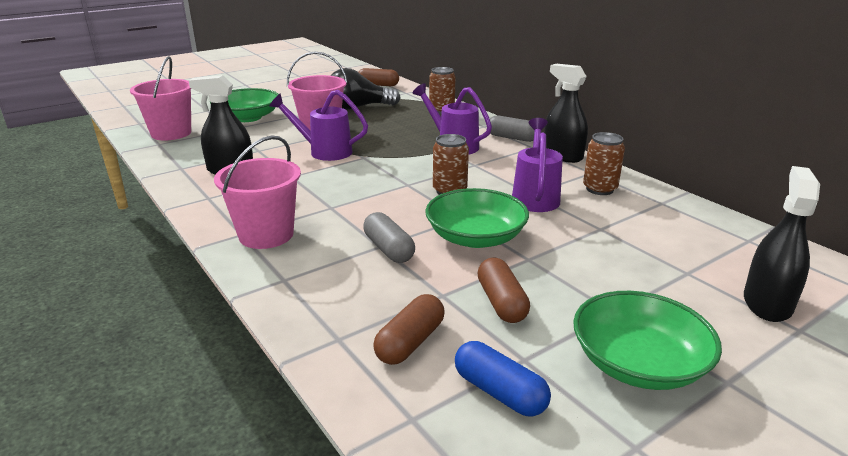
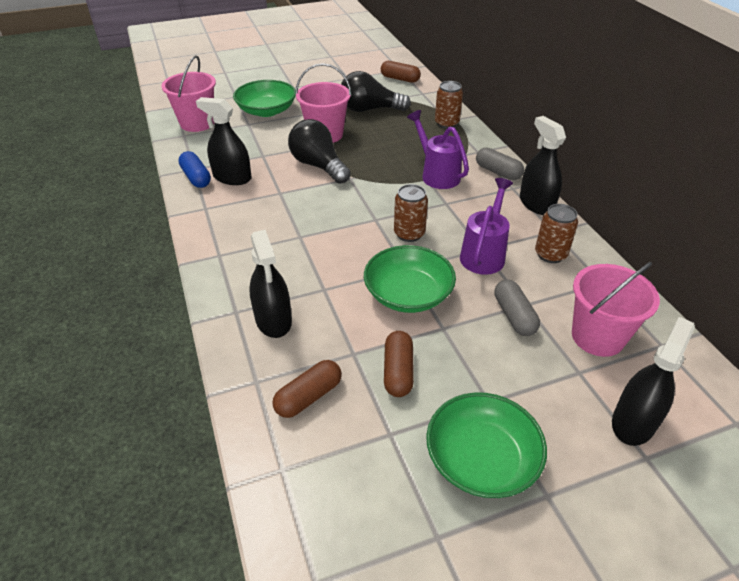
camera: 15 degrees right, 15 degrees up
pink bucket [214,135,301,249] -> pink bucket moved to [572,262,660,357]
purple watering can [269,90,368,161] -> black light bulb [288,119,351,184]
grey capsule [363,212,415,263] -> grey capsule moved to [494,279,540,336]
blue capsule [455,341,551,417] -> blue capsule moved to [178,151,211,188]
none -> black spray bottle [249,230,292,338]

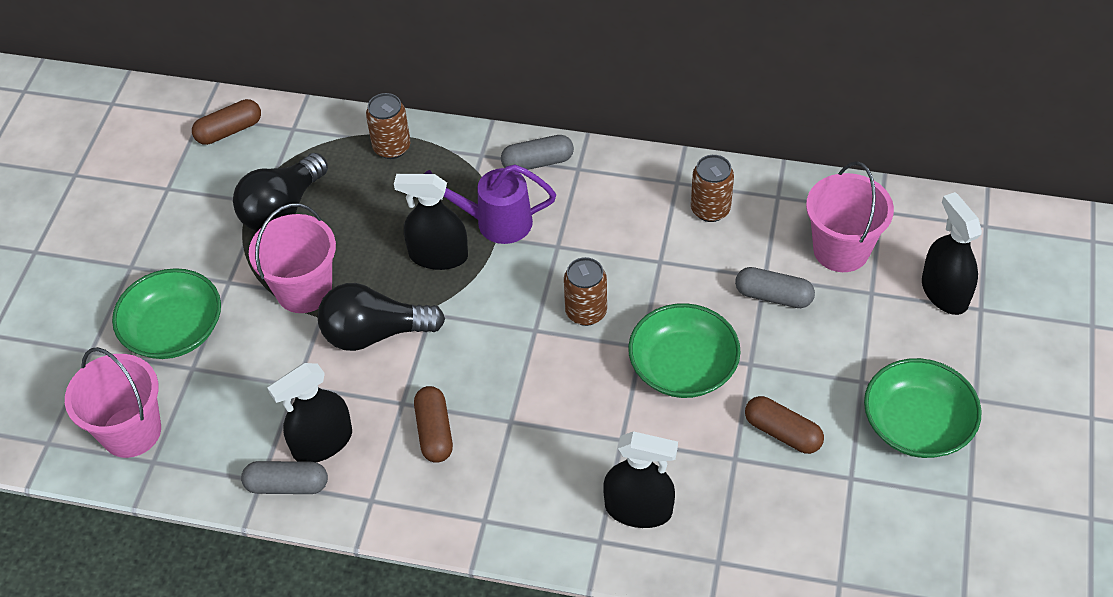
camera: 55 degrees left, 10 degrees up
blue capsule [178,151,211,188] -> grey capsule [241,461,328,494]
brown capsule [272,360,342,418] -> brown capsule moved to [414,386,453,463]
purple watering can [460,178,513,275] -> none
black spray bottle [520,116,566,215] -> black spray bottle moved to [394,174,468,270]

